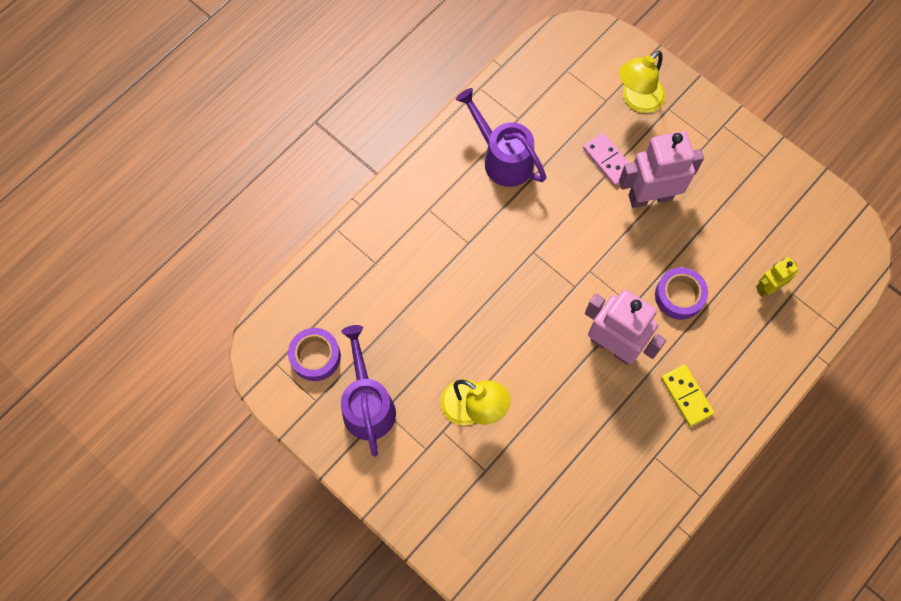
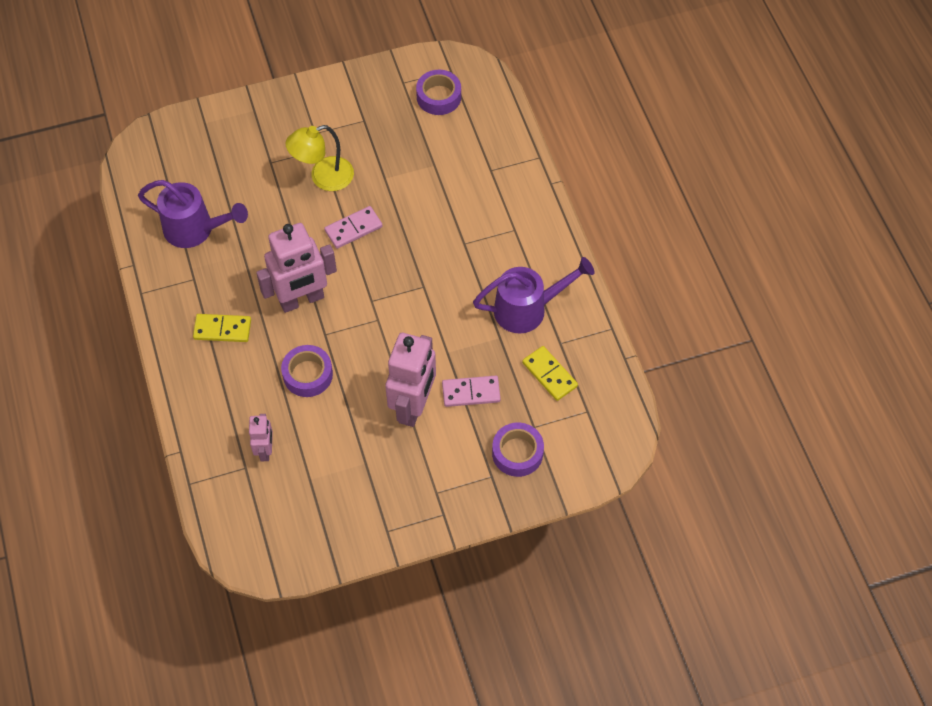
camera: 120 degrees right, 10 degrees down
purple watering can [341,325,396,457] -> purple watering can moved to [138,180,248,248]
yellow lamp [619,51,665,113] -> purple tape [492,423,544,477]
yellow robot [756,257,798,296] -> pink robot [249,414,273,461]
none -> pink domino [324,206,383,249]
none -> yellow domino [522,346,578,401]

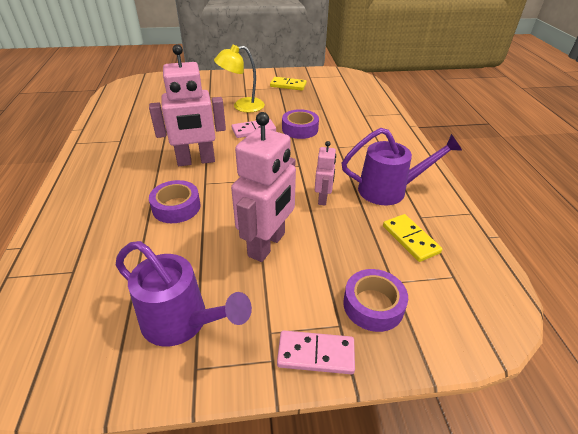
camera: 10 degrees right, 20 degrees down
purple watering can [138,180,248,248] -> purple watering can moved to [116,241,252,347]
yellow domino [193,314,251,342] -> yellow domino moved to [270,77,307,90]
pink robot [249,414,273,461] -> pink robot moved to [315,141,336,206]
purple tape [416,70,461,115] -> purple tape moved to [282,109,319,139]
pink domino [442,376,501,407] -> pink domino moved to [277,330,355,374]

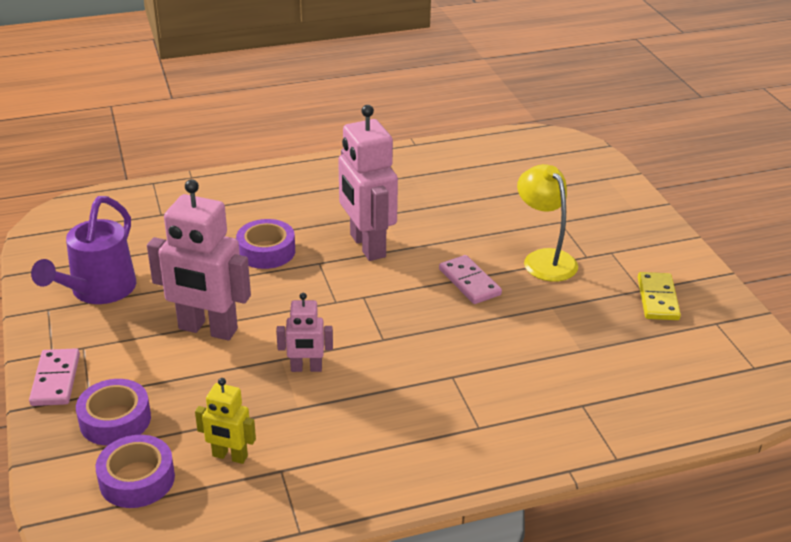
camera: 80 degrees right, 5 degrees down
purple tape [282,109,319,139] -> purple tape moved to [95,435,175,508]
purple watering can [342,128,462,205] -> none
yellow domino [383,214,442,262] -> yellow robot [195,378,256,464]

